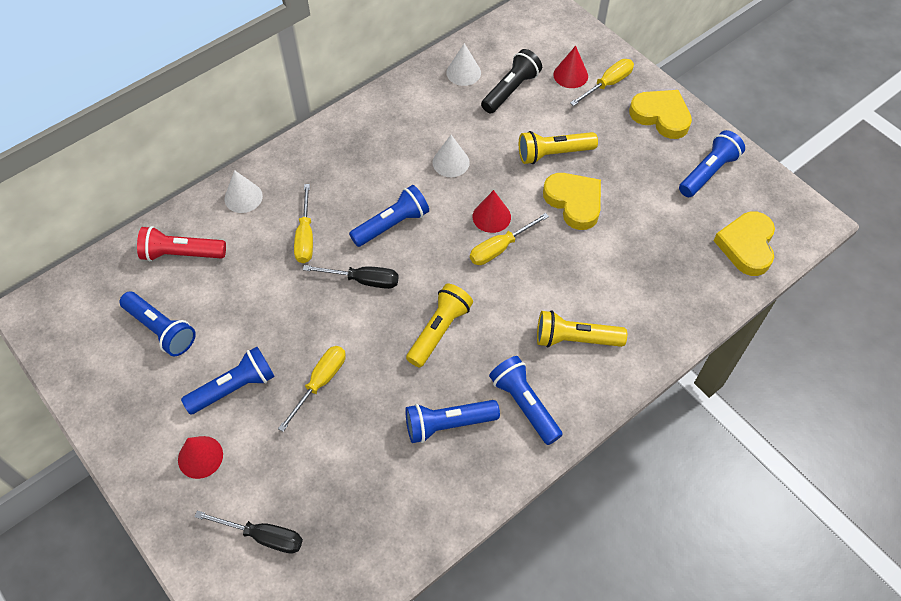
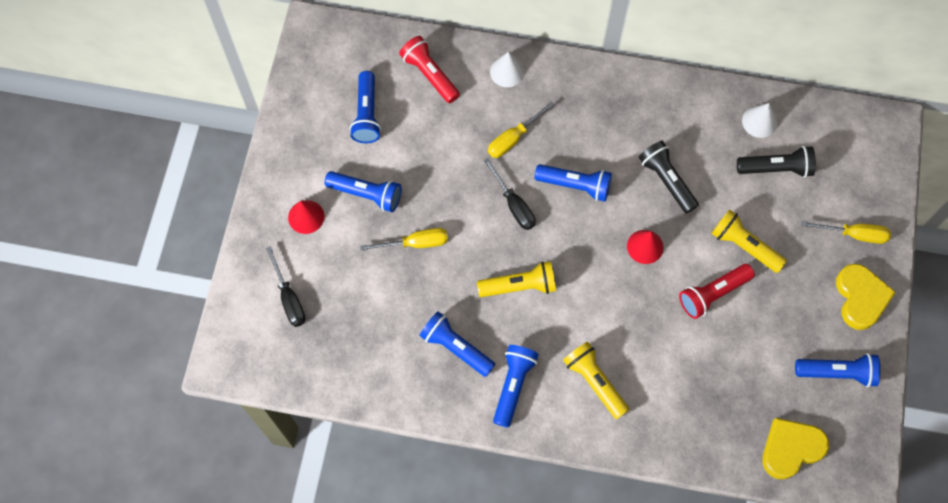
camera: 50 degrees right, 10 degrees up
white cone [433,135,470,177] -> black flashlight [638,141,699,214]
yellow screwdriver [470,213,549,265] -> none
yellow heart [543,173,601,230] -> red flashlight [679,264,755,319]
red cone [553,46,588,88] -> none

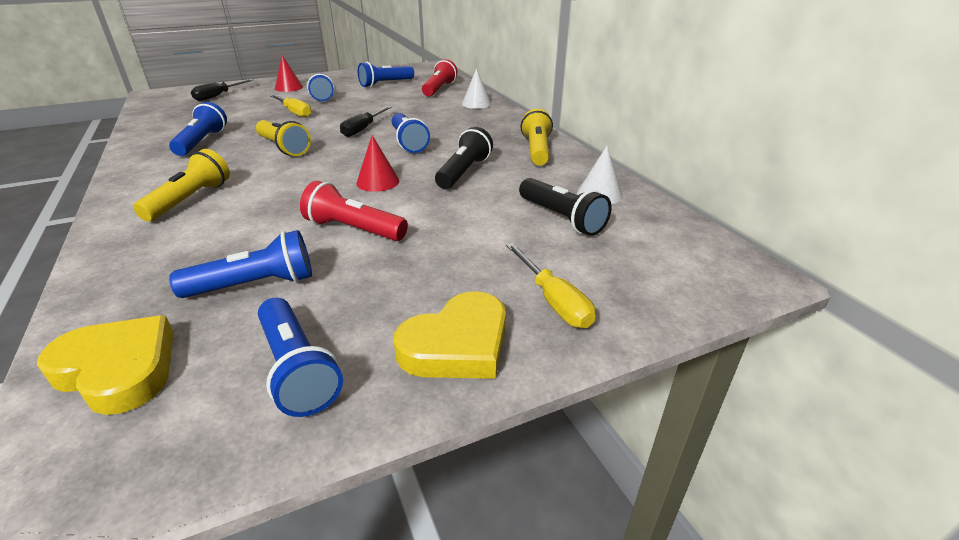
camera: 55 degrees right, 35 degrees down
yellow screwdriver [488,102,554,158] -> none
blue flashlight [493,345,539,428] -> blue flashlight moved to [169,230,312,298]
yellow flashlight [711,210,787,273] -> yellow flashlight moved to [520,109,553,166]

